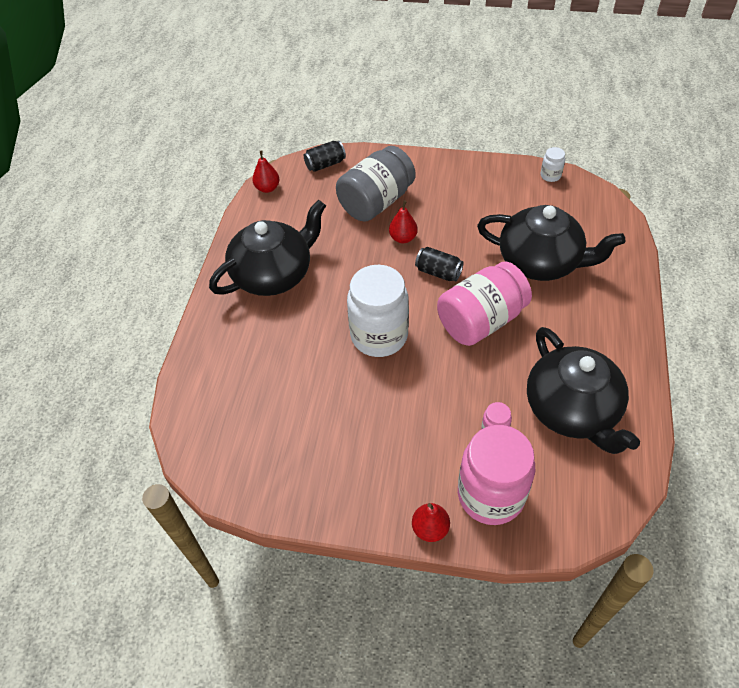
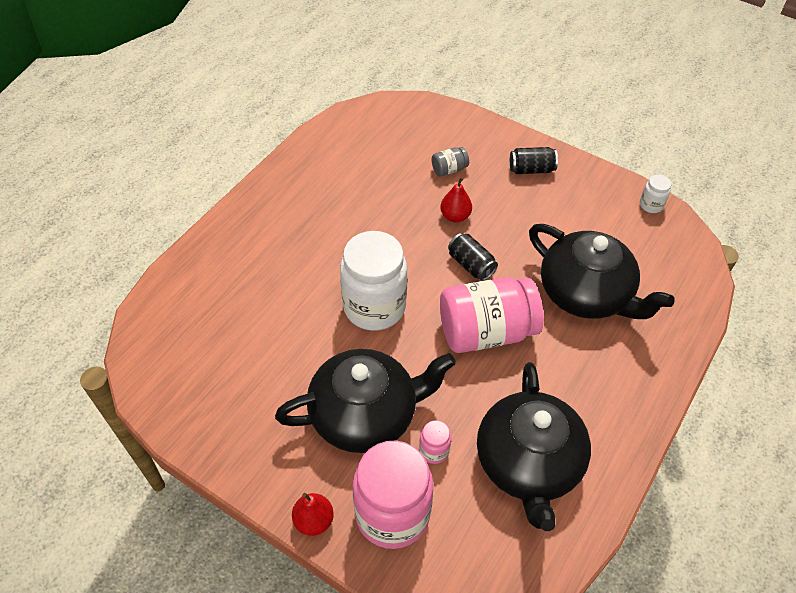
camera: 20 degrees right, 0 degrees up
black teapot [209,200,326,296] -> black teapot moved to [275,349,456,453]
red pear [252,151,280,193] -> none
black can [304,141,346,172] -> black can moved to [510,147,558,174]
grey jar [336,146,416,222] -> grey jar [432,147,469,177], size x0.43

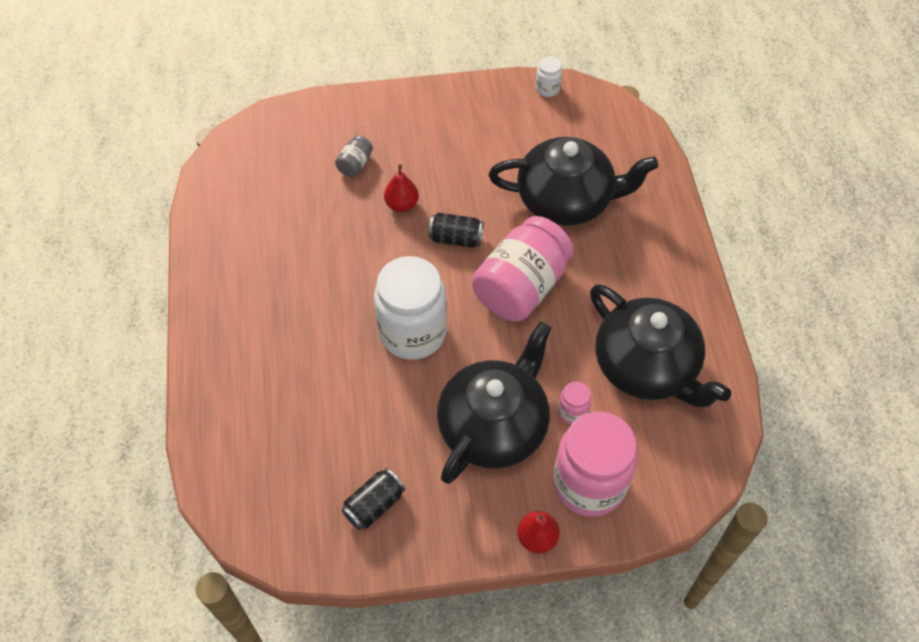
camera: 40 degrees left, 5 degrees up
black can [510,147,558,174] -> black can moved to [341,468,405,530]

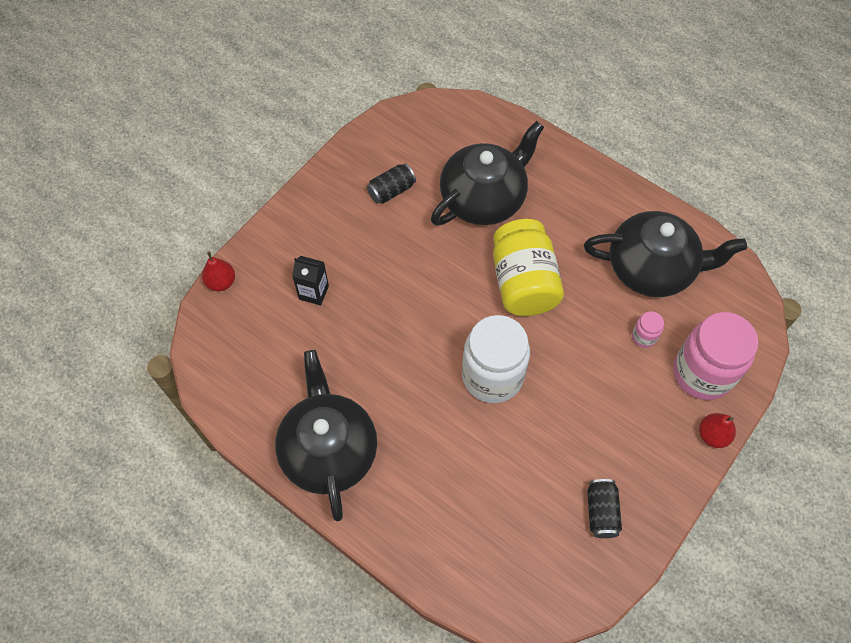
camera: 45 degrees left, 5 degrees up
grey jar [335,135,373,177] -> black carton [292,256,329,305]
red pear [384,164,419,212] -> red pear moved to [202,252,235,291]
black can [429,213,484,248] -> black can moved to [367,163,416,204]
black teapot [437,321,551,484] -> black teapot moved to [275,350,377,521]
pink jar [472,216,574,321] -> yellow jar [493,219,564,316]
white jar [536,56,562,97] -> none

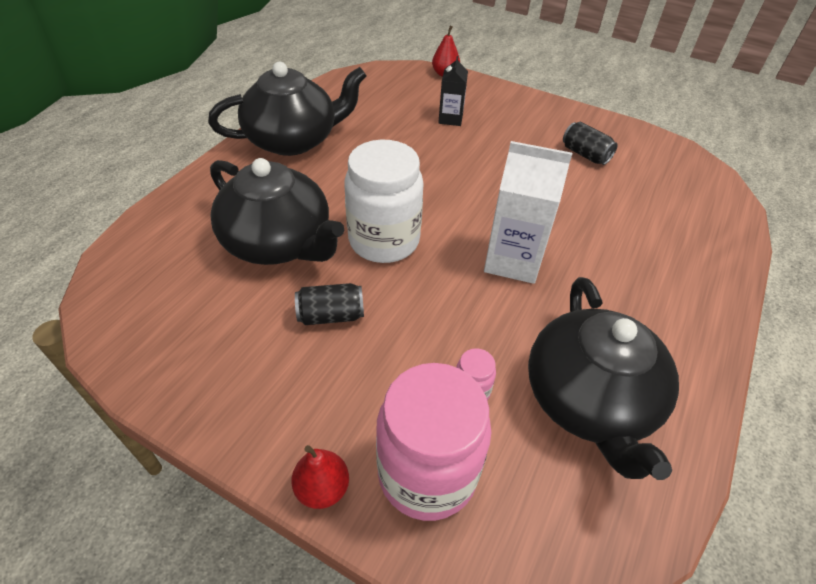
camera: 80 degrees right, 15 degrees down
black teapot [431,121,544,226] -> black teapot moved to [210,158,344,265]
yellow jar [493,219,564,316] -> white carton [484,141,572,284]
black can [587,479,622,538] -> black can moved to [295,283,364,325]

